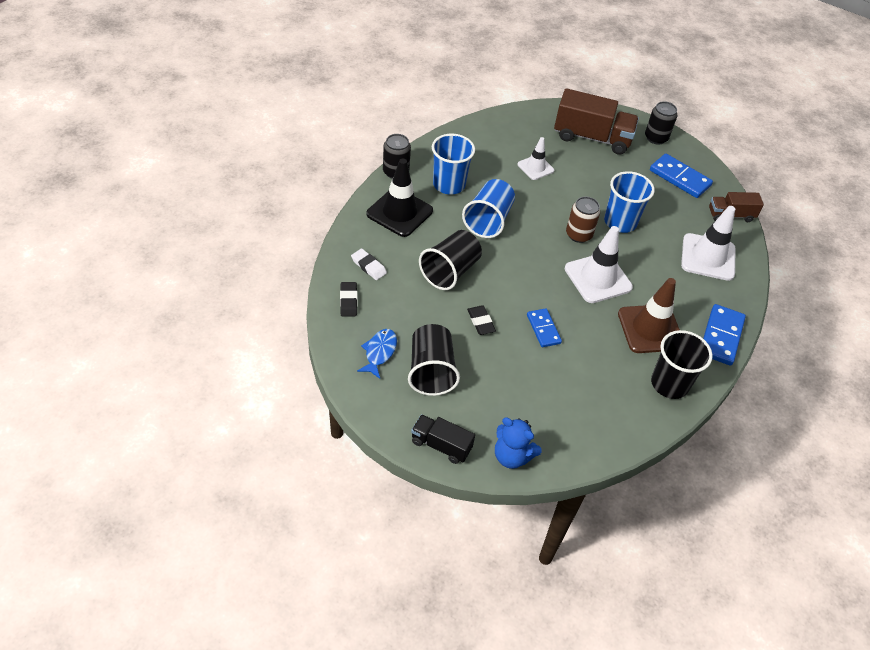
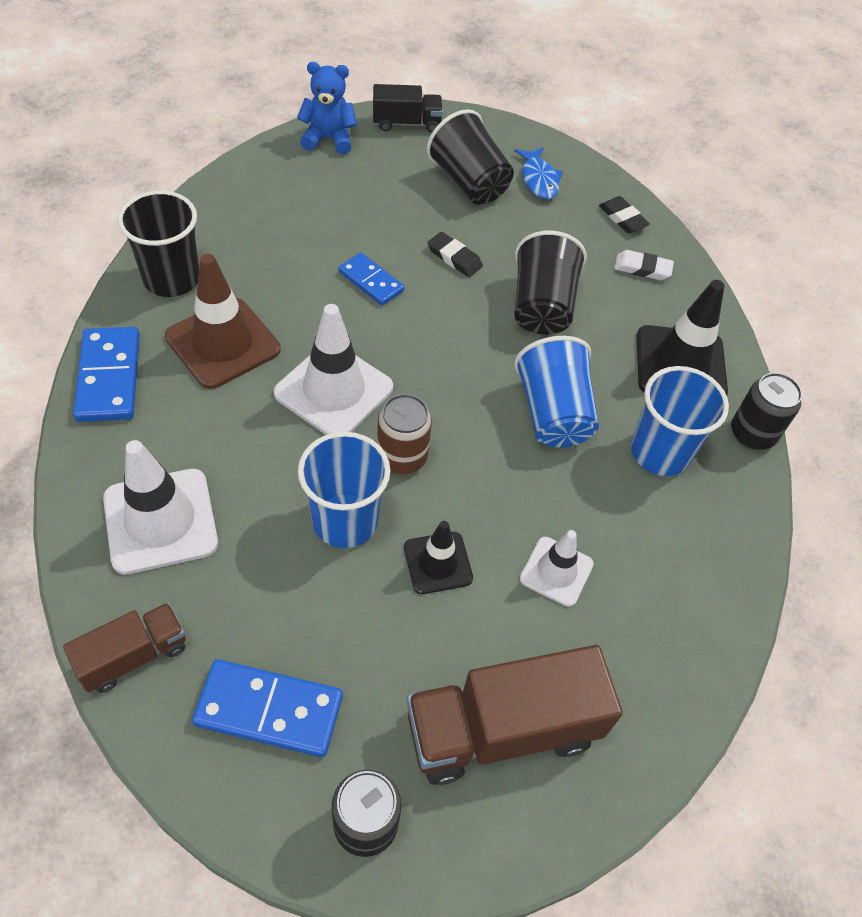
camera: 150 degrees right, 5 degrees up
none -> black traffic cone [404,521,473,594]

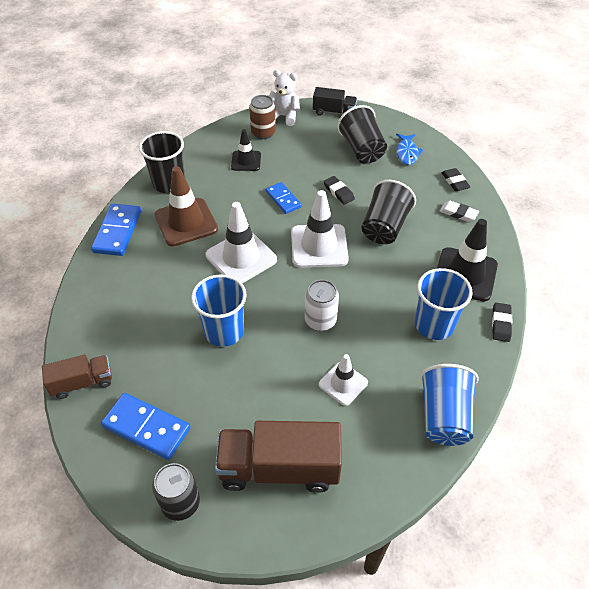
camera: 20 degrees right, 5 degrees down
white traffic cone [103,440,218,575] -> white traffic cone moved to [291,190,349,268]
blue teddy bear [297,62,357,154] -> white teddy bear [269,70,300,126]
brown can [377,394,432,474] -> brown can moved to [249,95,276,139]
black traffic cone [404,521,473,594] -> black traffic cone moved to [231,129,261,171]
blue cup [514,336,599,448] -> blue cup moved to [420,364,479,446]
black can [731,372,802,450] -> black eraser [492,303,512,342]
none -> white can [305,280,339,331]

